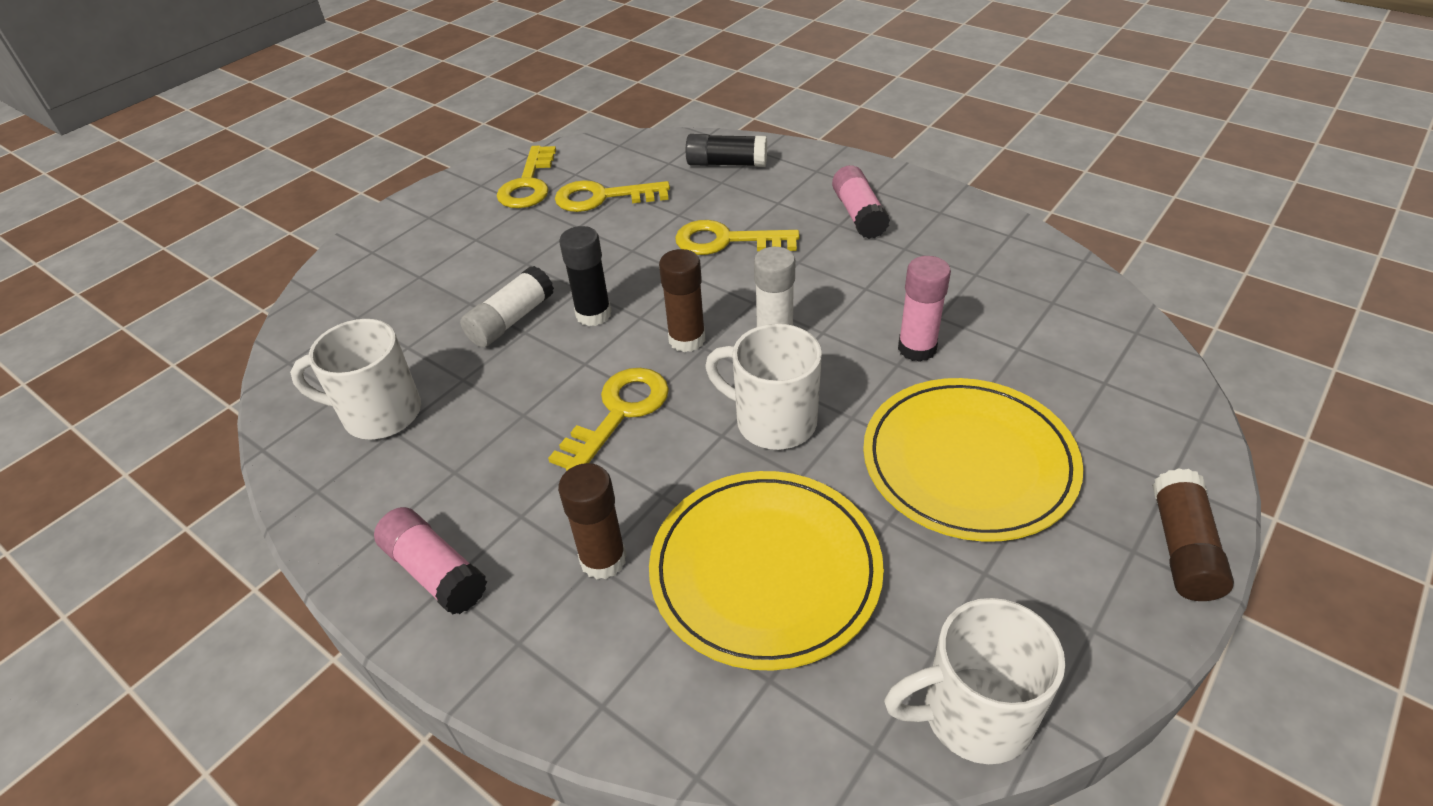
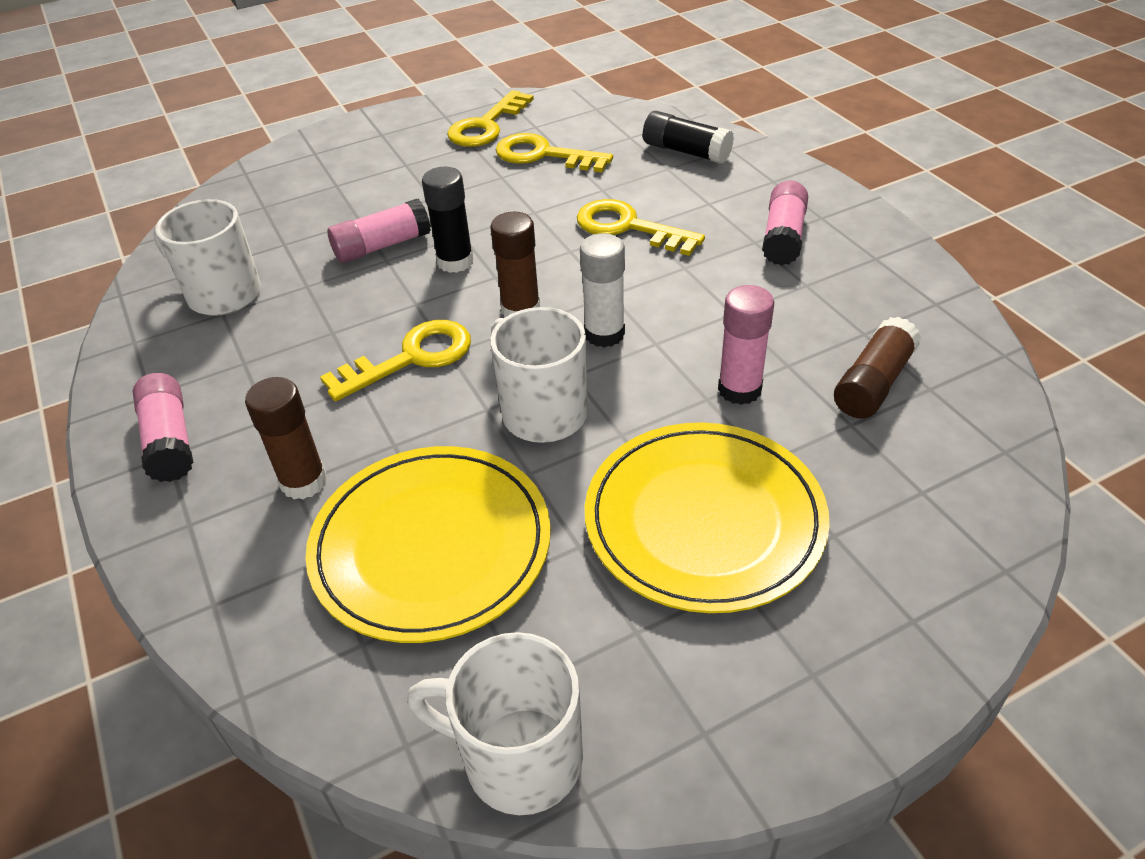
camera: 25 degrees right, 0 degrees up
white glue stick [460,266,554,347] -> pink glue stick [327,199,431,263]
brown glue stick [1152,468,1234,601] -> brown glue stick moved to [834,317,921,419]

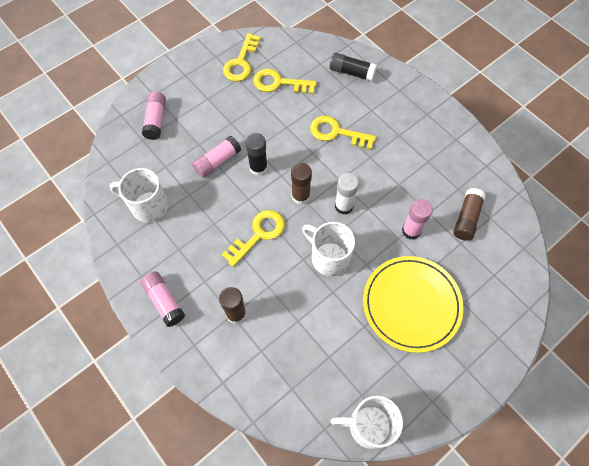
camera: 15 degrees left, 20 degrees up
yellow plate [305,446,551,643] -> none
pink glue stick [762,180,808,265] -> pink glue stick moved to [142,91,166,140]

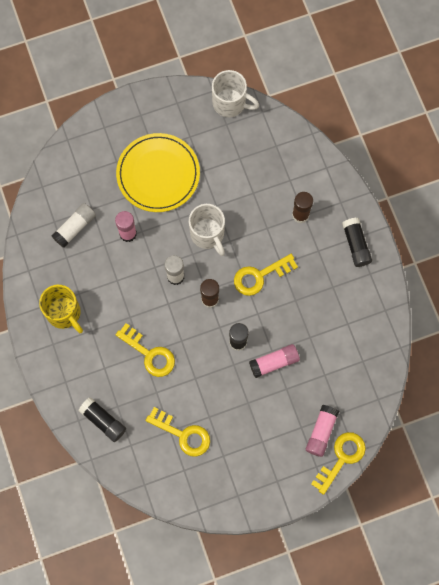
camera: 160 degrees left, 10 degrees up
white mug [110,168,168,223] -> none
pink glue stick [140,272,185,327] -> black glue stick [342,217,372,267]
yellow key [223,33,261,81] -> yellow key moved to [311,432,366,495]
brown glue stick [454,188,486,241] -> white glue stick [51,203,96,248]
none -> yellow mug [39,285,83,333]

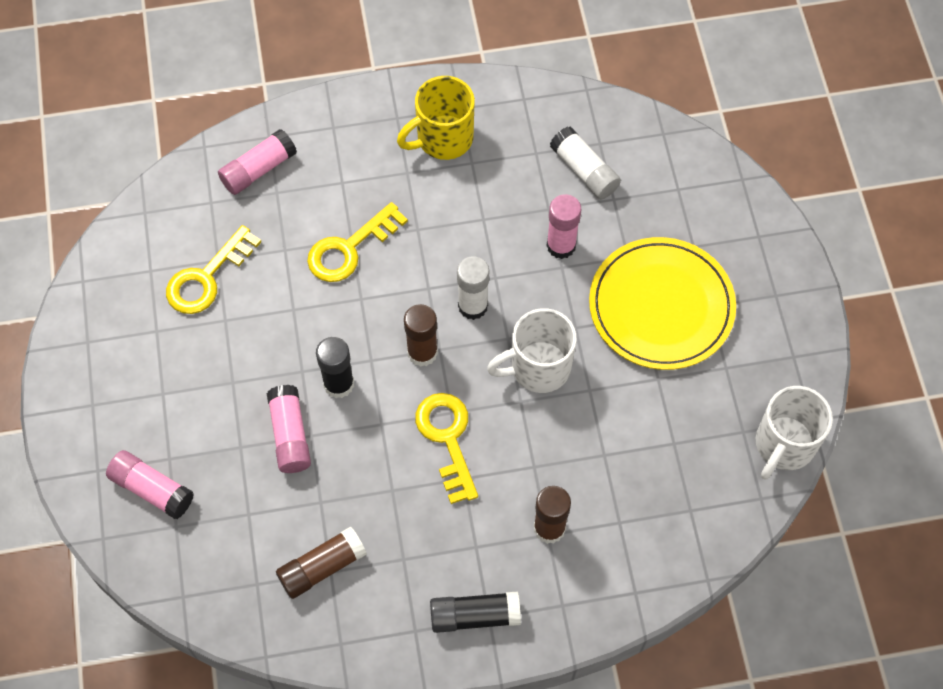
camera: 100 degrees right, 10 degrees down
black glue stick [78,397,126,442] -> pink glue stick [218,129,297,195]
yellow key [311,432,366,495] -> none
none -> brown glue stick [276,527,367,599]

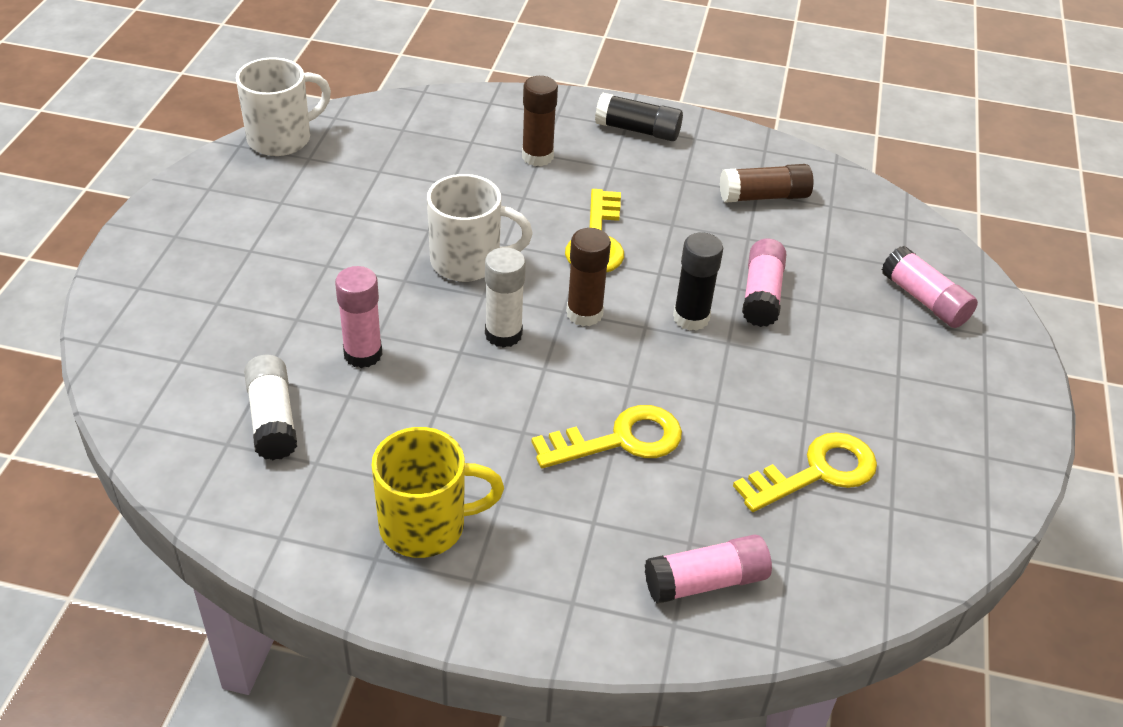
camera: 160 degrees left, 20 degrees down
yellow plate [589,237,736,370] -> none

